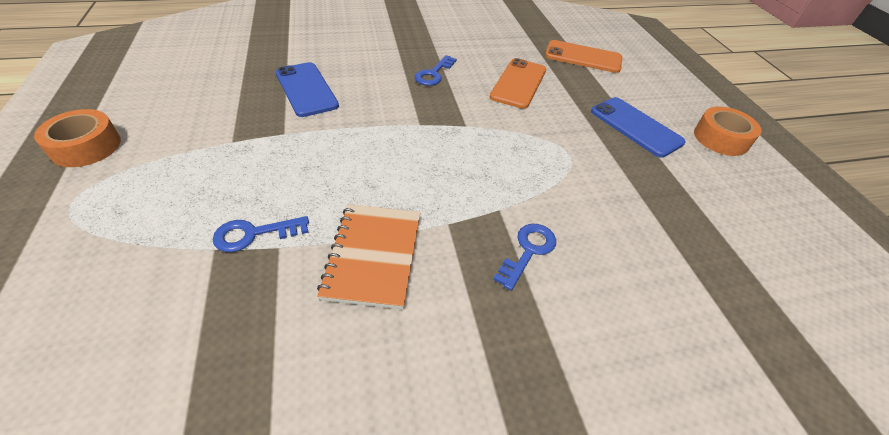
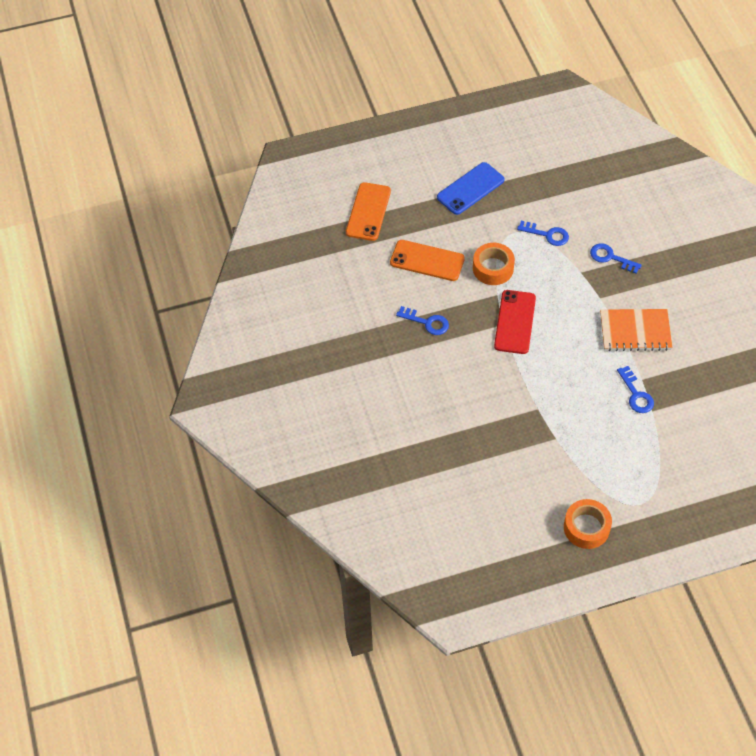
camera: 90 degrees left, 10 degrees up
blue phone [276,62,339,117] -> none
orange tape [694,107,761,156] -> orange tape moved to [473,243,515,285]
none -> red phone [494,290,536,354]
none -> blue key [517,221,569,246]

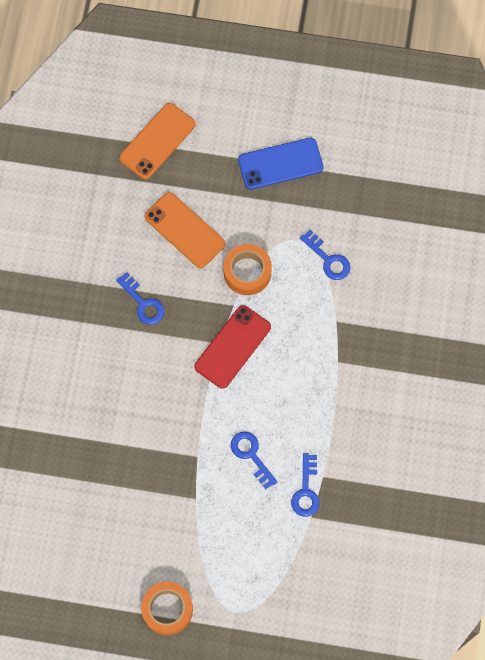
camera: 25 degrees right, 15 degrees up
blue key [590,243,642,274] -> blue key moved to [231,431,277,489]
orange notebook [600,309,673,351] -> none

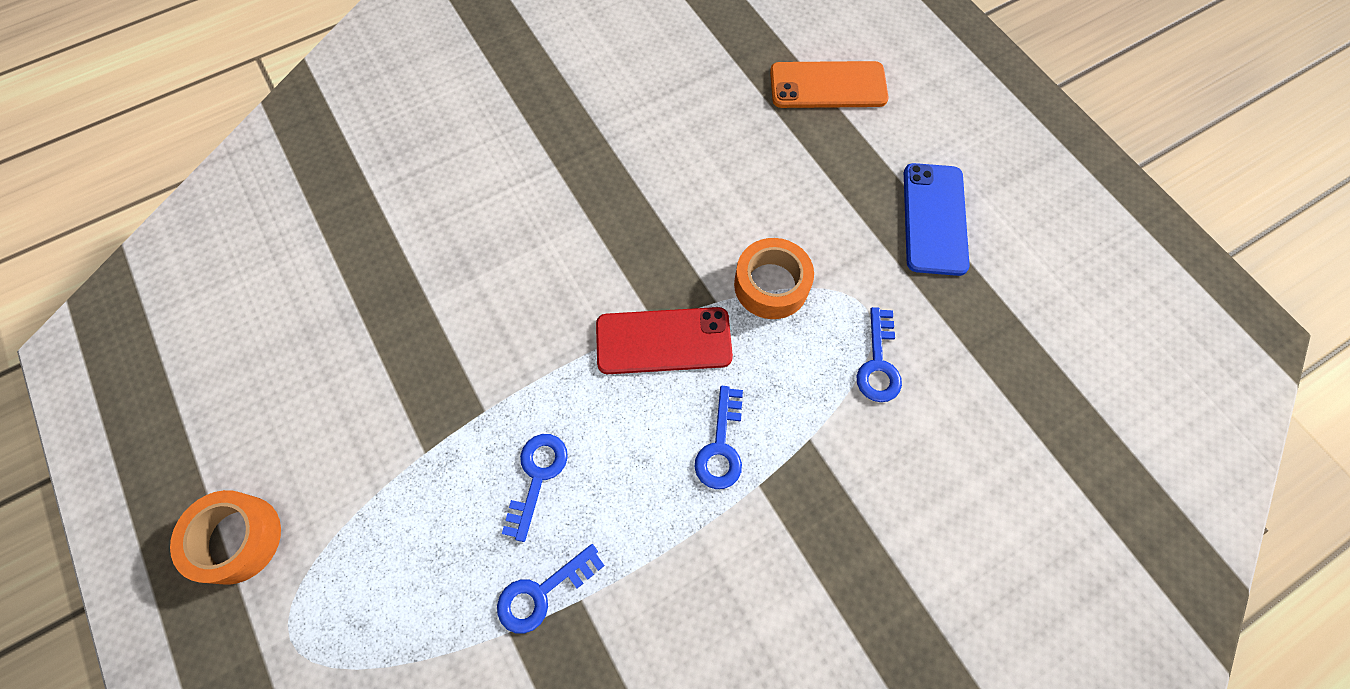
camera: 50 degrees right, 5 degrees down
blue key [116,272,164,325] -> blue key moved to [695,386,743,489]
orange phone [145,192,225,268] -> none
blue phone [238,138,323,190] -> blue phone turned 60 degrees clockwise [904,163,970,276]

